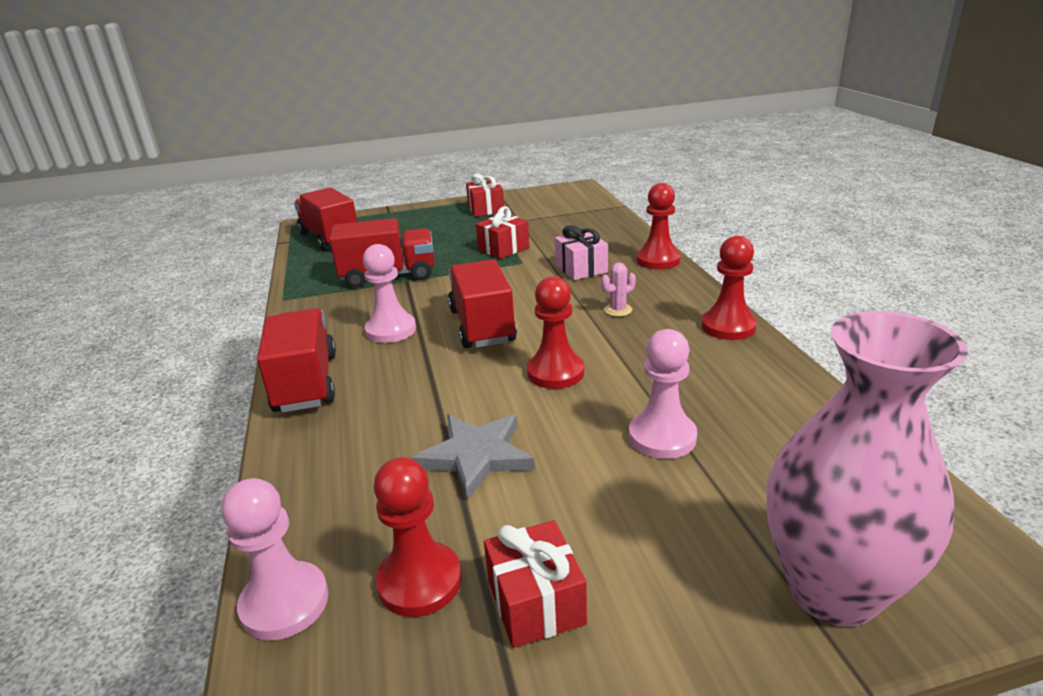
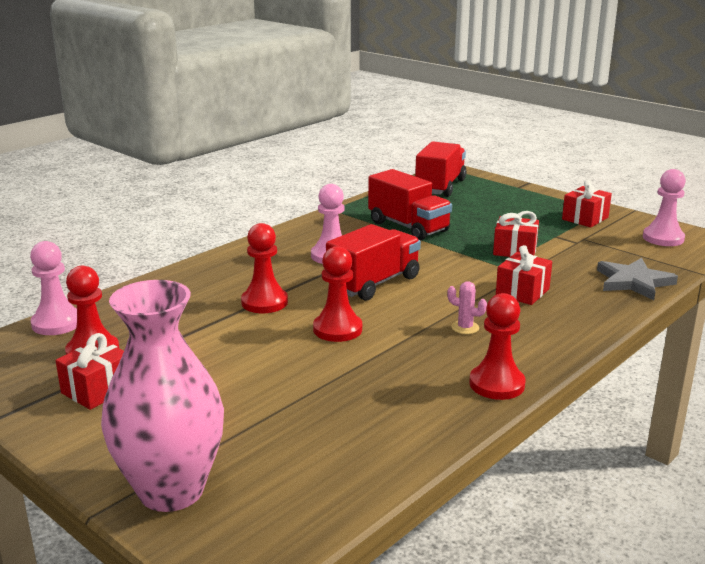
camera: 55 degrees right, 5 degrees down
red truck [257,308,336,413] -> none
grey star [412,414,535,500] -> grey star moved to [597,258,678,300]
pink gift [555,225,608,280] -> red gift [496,245,552,305]
pink pawn [629,329,697,459] -> pink pawn moved to [643,169,686,246]
red pawn [636,183,681,270] -> red pawn moved to [241,223,288,313]

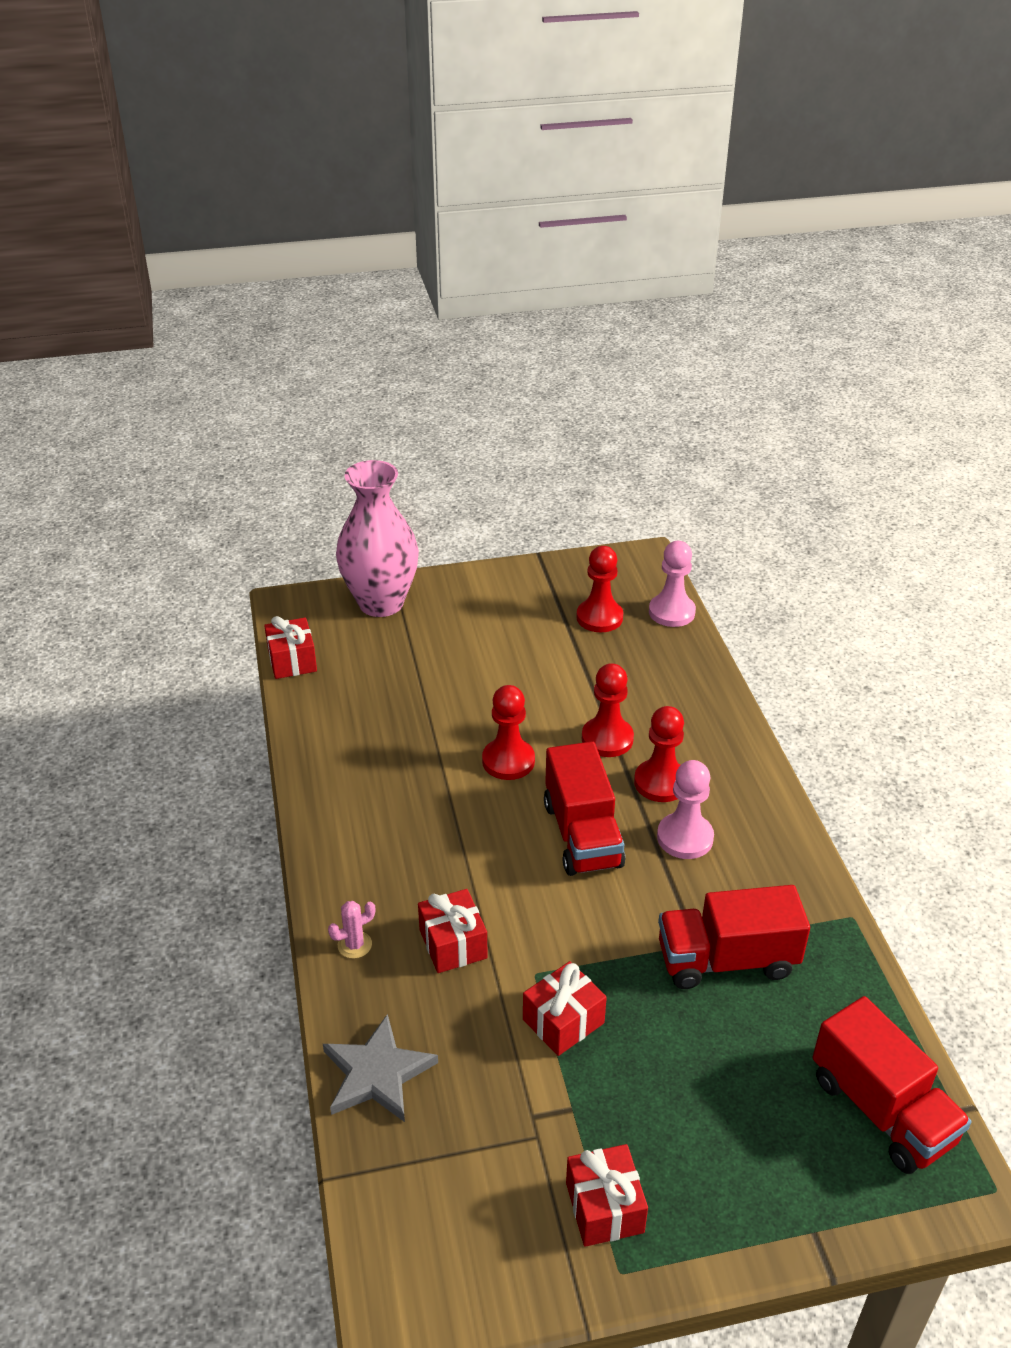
camera: 125 degrees right, 15 degrees up
red gift [56,333,124,410] -> red gift moved to [264,616,317,679]
pink cactus [447,281,487,334] -> pink cactus moved to [328,901,375,959]
red pawn [469,293,526,400] -> red pawn moved to [634,706,684,802]
pink pawn [643,169,686,246] -> none

